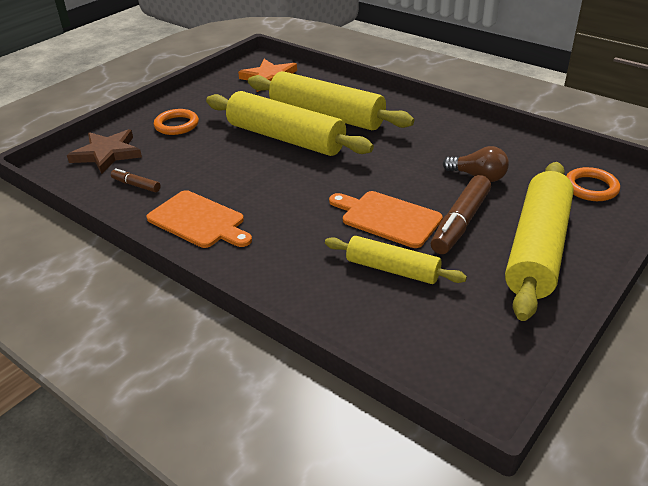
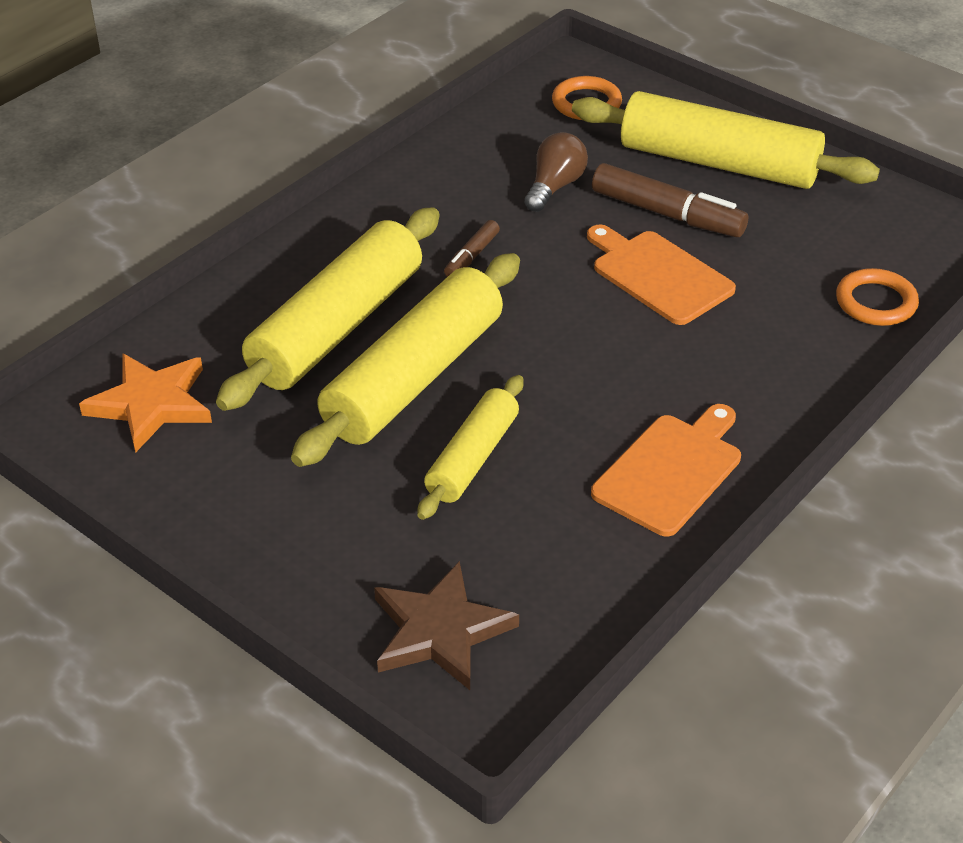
camera: 90 degrees left, 5 degrees up
brown marker [111,168,161,192] -> brown marker moved to [444,220,500,277]
orange ring [154,109,199,135] -> orange ring moved to [836,268,919,326]
yellow rolling pin [325,236,467,284] -> yellow rolling pin moved to [417,375,524,520]
orange cutting board [329,191,443,248] -> orange cutting board turned 105 degrees clockwise [587,225,736,325]

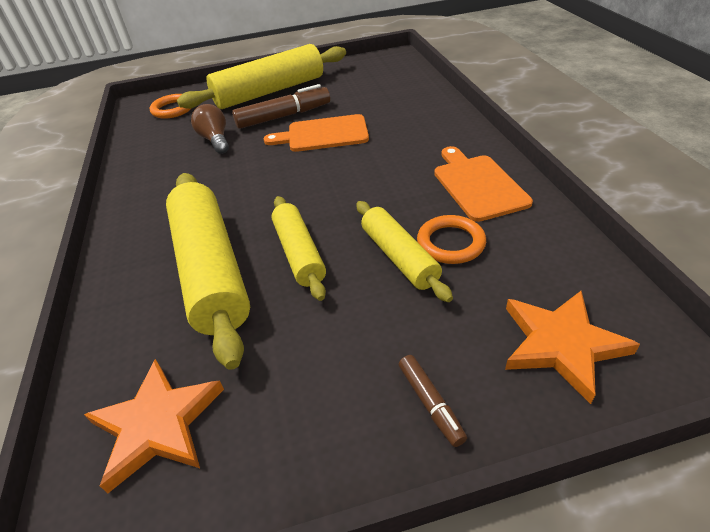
camera: 50 degrees left, 0 degrees up
yellow rolling pin [291,253,520,467] -> yellow rolling pin [271,196,326,301], size x0.57
brown star [374,561,519,690] -> orange star [505,291,640,404]
brown marker [444,220,500,277] -> brown marker moved to [399,355,467,447]
orange ring [836,268,919,326] -> orange ring moved to [417,215,486,264]

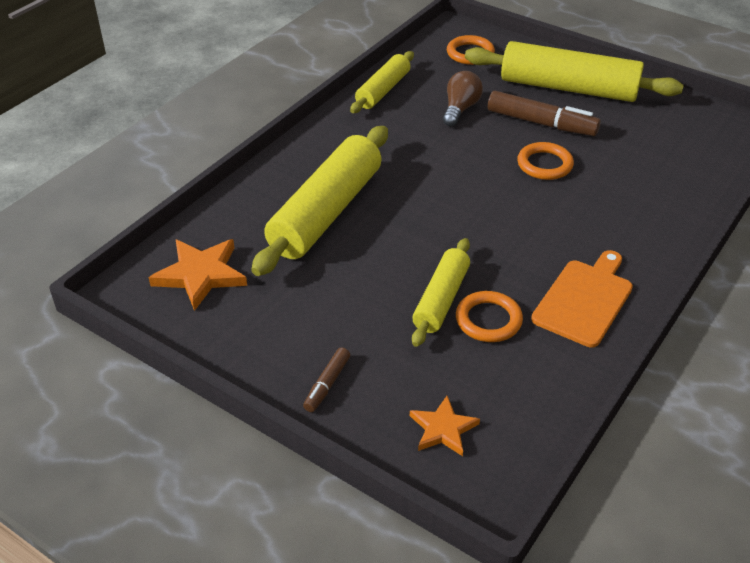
camera: 45 degrees right, 0 degrees up
orange cutting board [264,114,369,152] -> orange ring [517,142,574,180]
yellow rolling pin [271,196,326,301] -> yellow rolling pin moved to [350,51,414,113]
orange star [505,291,640,404] -> orange star [410,396,480,456], size x0.63

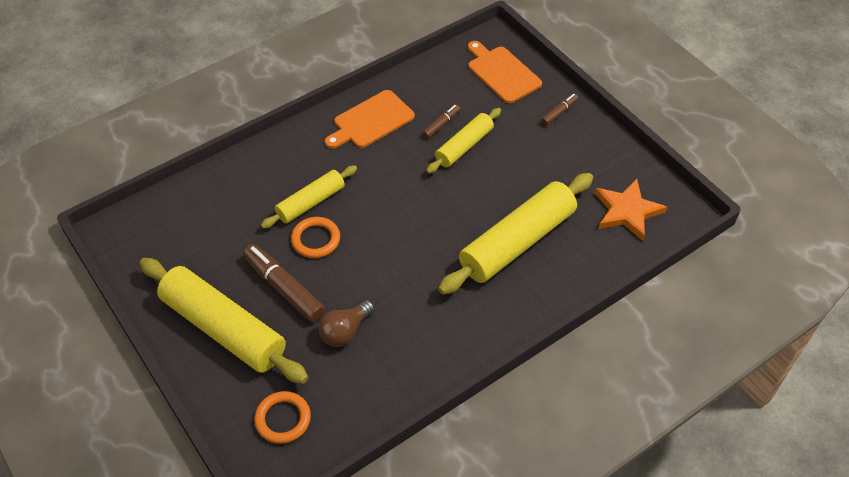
camera: 160 degrees left, 10 degrees up
yellow rolling pin [350,51,414,113] -> yellow rolling pin moved to [261,165,357,229]
orange star [410,396,480,456] -> orange cutting board [468,41,542,103]
orange ring [456,291,523,342] -> brown marker [422,104,460,139]

